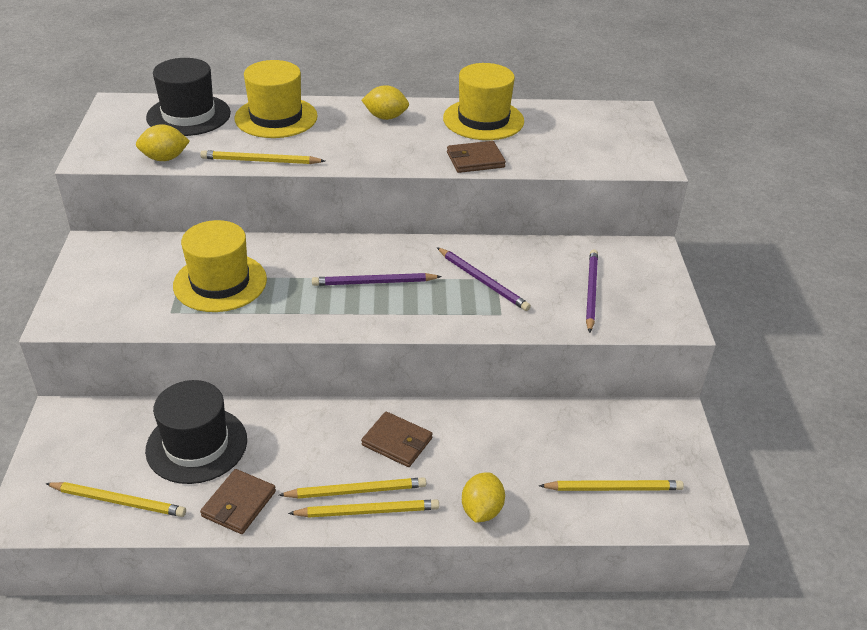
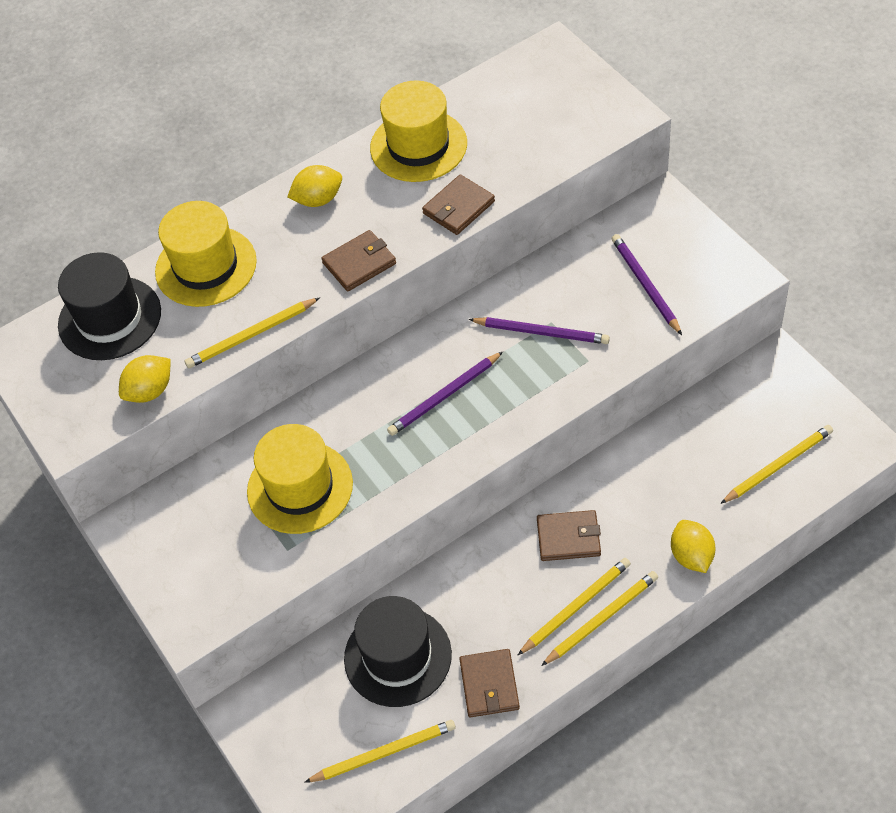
camera: 25 degrees left, 15 degrees up
none -> brown wallet [321,230,396,292]

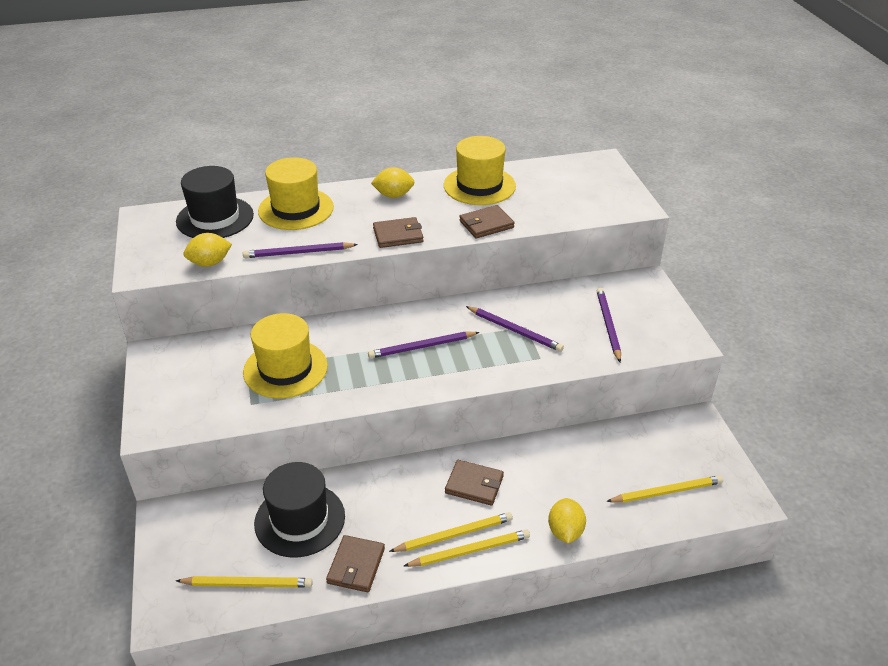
camera: 15 degrees right, 15 degrees down
yellow pencil [185,297,320,368] -> purple pencil [243,242,358,258]

